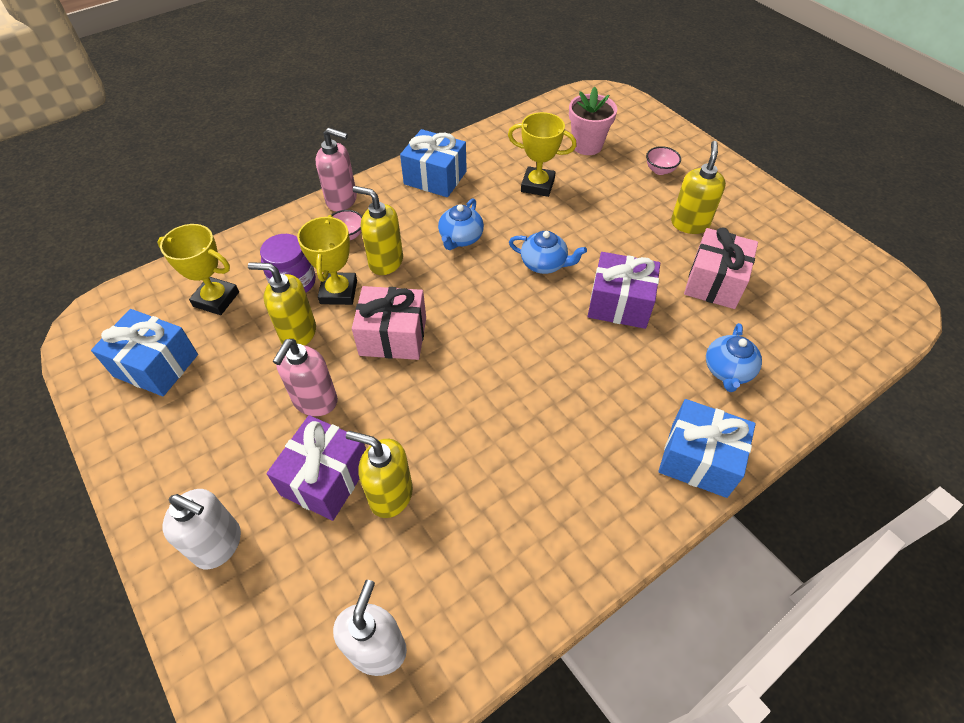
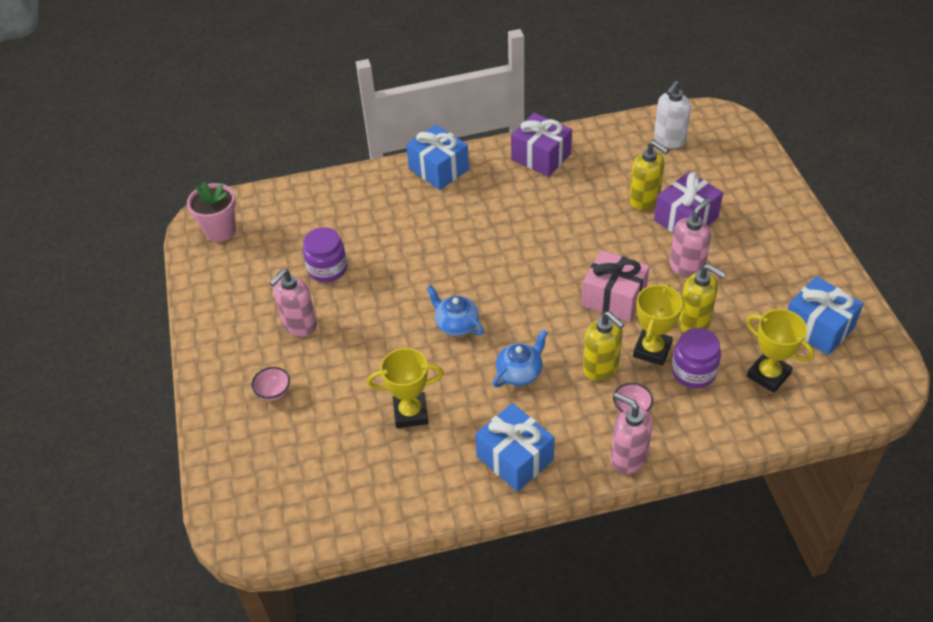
camera: 155 degrees left, 5 degrees down
white soap dispenser [163,489,241,569] -> none
yellow trophy [508,112,577,197] -> yellow trophy turned 45 degrees counterclockwise [367,348,444,428]
pink flower pot [569,87,617,155] -> pink flower pot moved to [187,182,236,242]
purple gift [588,252,660,329] -> purple gift moved to [511,113,572,177]
yellow soap dispenser [671,141,726,234] -> pink soap dispenser [270,269,317,336]
pink gift [684,227,758,309] -> purple jar [303,227,347,282]
blue teapot [706,323,762,392] -> none

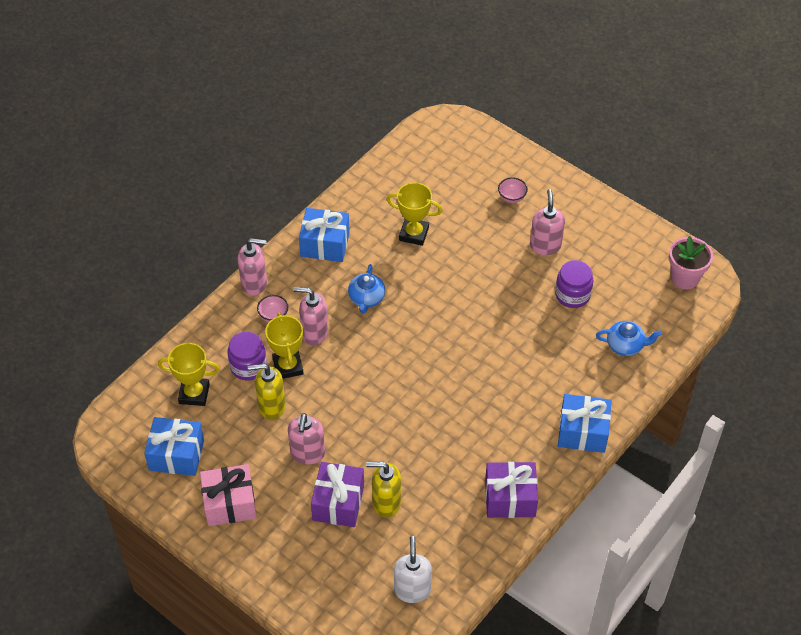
camera: 140 degrees right, 5 degrees up
yellow trophy [367,348,444,428] -> yellow trophy turned 60 degrees clockwise [386,182,443,246]
blue teapot [427,285,484,336] -> blue teapot moved to [596,321,662,356]
pink gift [582,250,650,322] -> pink gift moved to [200,464,257,526]
yellow soap dispenser [583,311,625,381] -> pink soap dispenser [293,287,328,345]

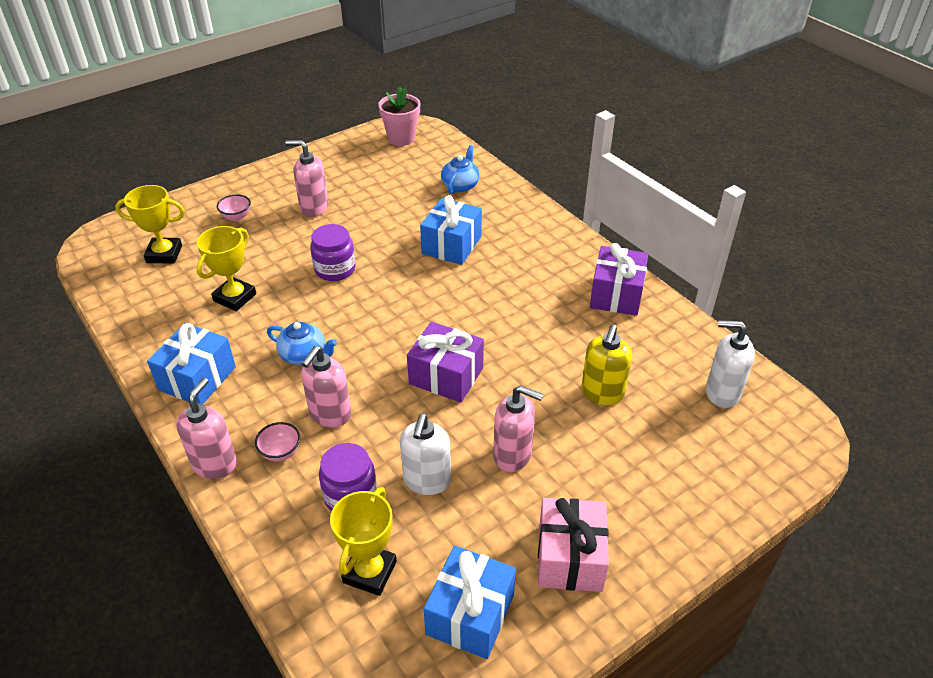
camera: 75 degrees left, 10 degrees down
yellow soap dispenser [248,364,286,420] -> white soap dispenser [400,413,451,495]
yellow trophy [265,312,304,379] -> yellow trophy moved to [115,185,185,264]
purple gift [311,462,364,527] -> purple gift moved to [407,322,484,403]
purple jar [555,260,593,308] -> purple jar moved to [310,224,356,281]
blue gift [558,394,612,453] -> blue gift moved to [420,195,482,265]

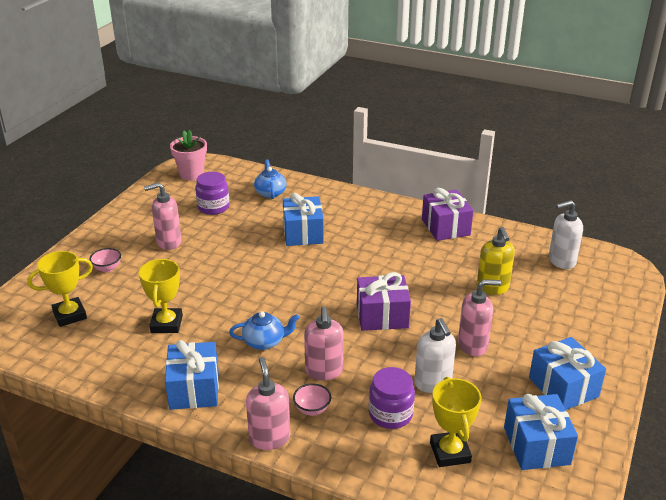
camera: 30 degrees left, 10 degrees down
purple jar [310,224,356,281] -> purple jar moved to [195,172,229,215]
pink gift [538,498,609,592] -> blue gift [529,337,606,410]

